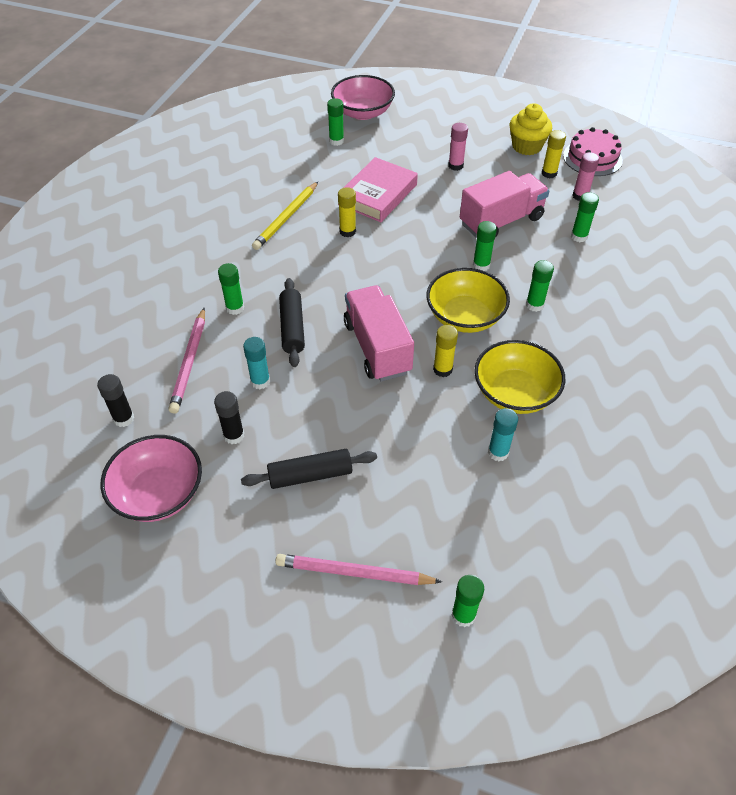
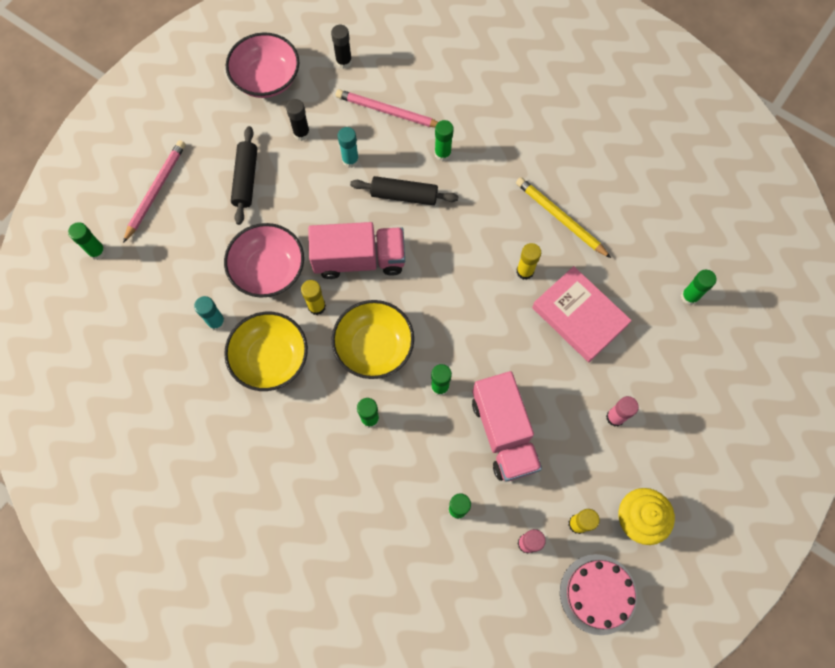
camera: 105 degrees right, 20 degrees up
pink bowl [331,75,395,120] -> pink bowl moved to [224,223,304,298]

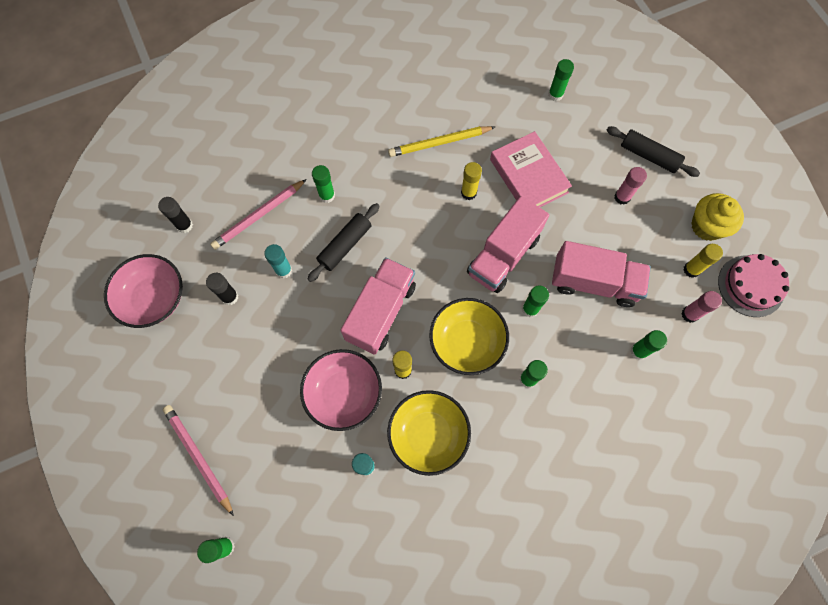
camera: 60 degrees left, 0 degrees up
black rolling pin [231,126,257,225] -> black rolling pin moved to [607,126,700,177]
pink book [532,266,632,362] -> pink book turned 75 degrees clockwise [490,131,572,207]
none -> pink truck [467,196,549,293]

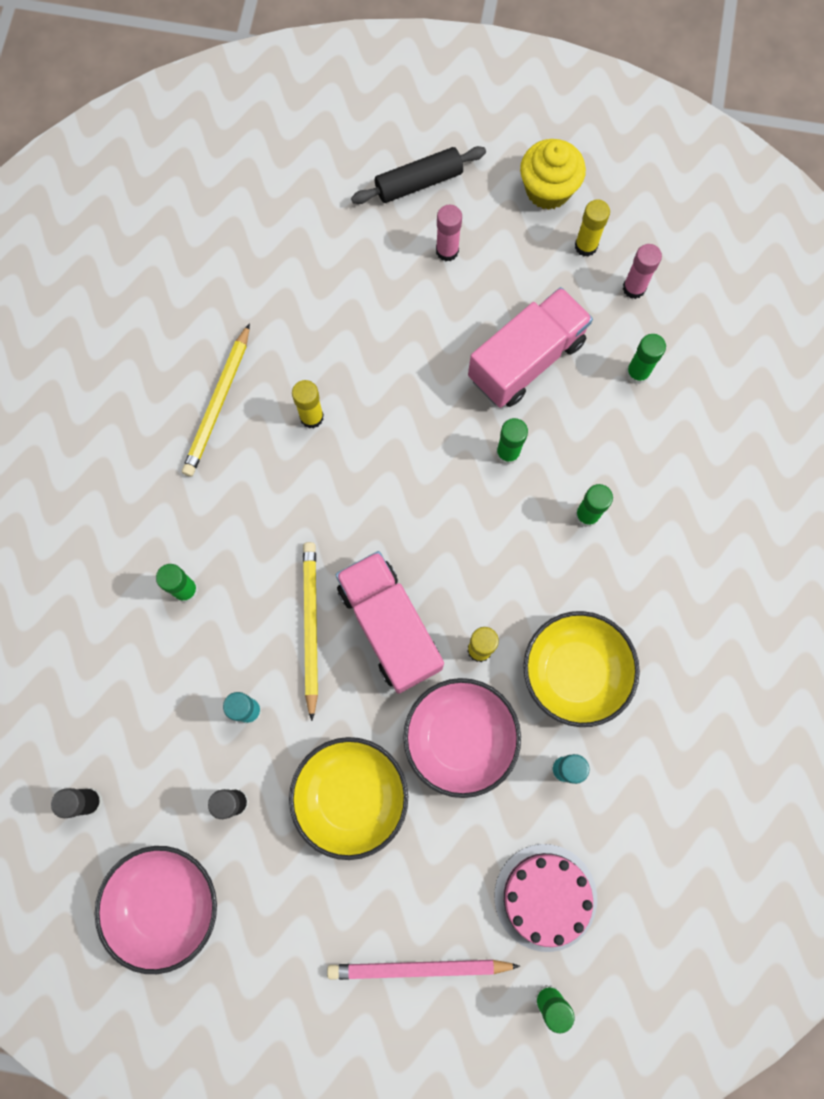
camera: 55 degrees left, 5 degrees up
pink pencil [210,179,307,250] -> none
black rolling pin [308,203,380,282] -> none
yellow bowl [429,298,509,375] -> yellow bowl moved to [289,737,408,860]
pink truck [467,196,549,293] -> none
pink book [490,131,572,207] -> none
green glue stick [548,59,574,101] -> none
pink cake [718,254,789,317] -> pink cake moved to [494,844,597,952]
none -> yellow pencil [303,542,318,721]

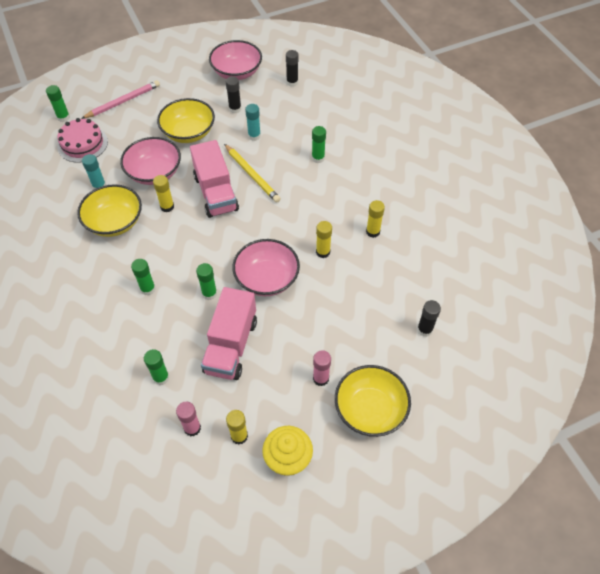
camera: 145 degrees right, 20 degrees down
yellow pencil [182,323,250,477] -> yellow glue stick [366,200,385,238]
pink truck [336,551,444,694] -> pink truck turned 45 degrees clockwise [190,140,239,218]
black rolling pin [351,146,486,204] -> yellow bowl [335,365,411,437]
none -> pink bowl [232,239,300,296]
none -> black glue stick [417,300,441,337]

